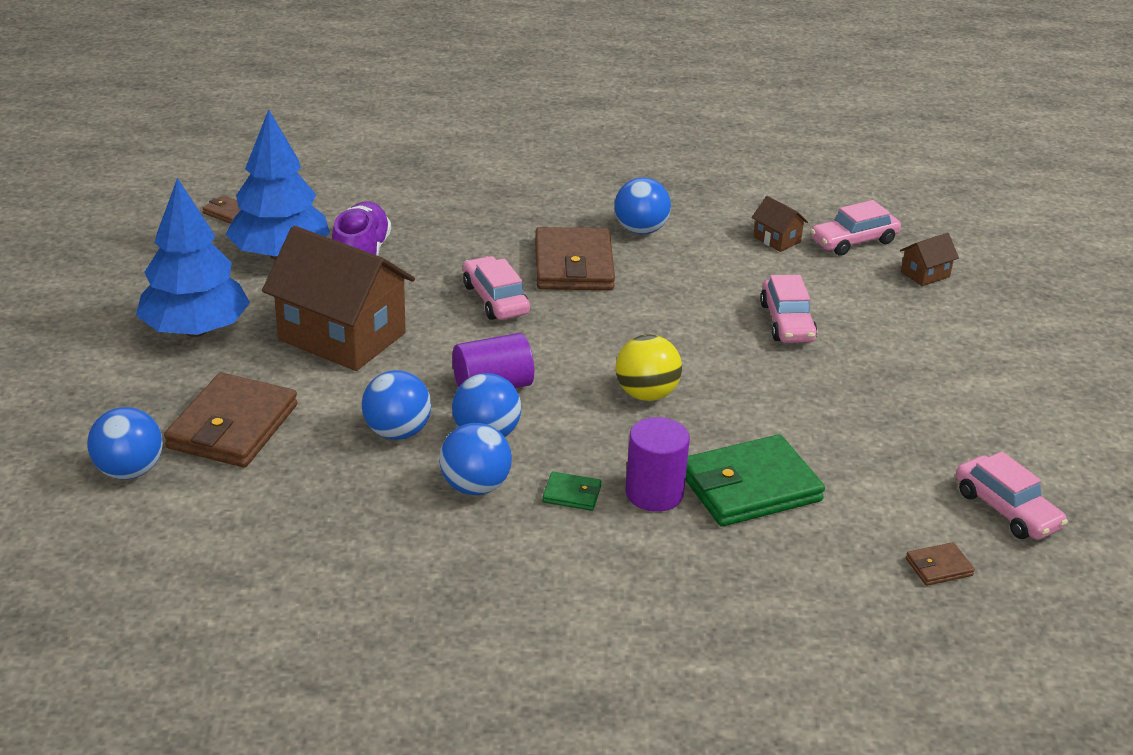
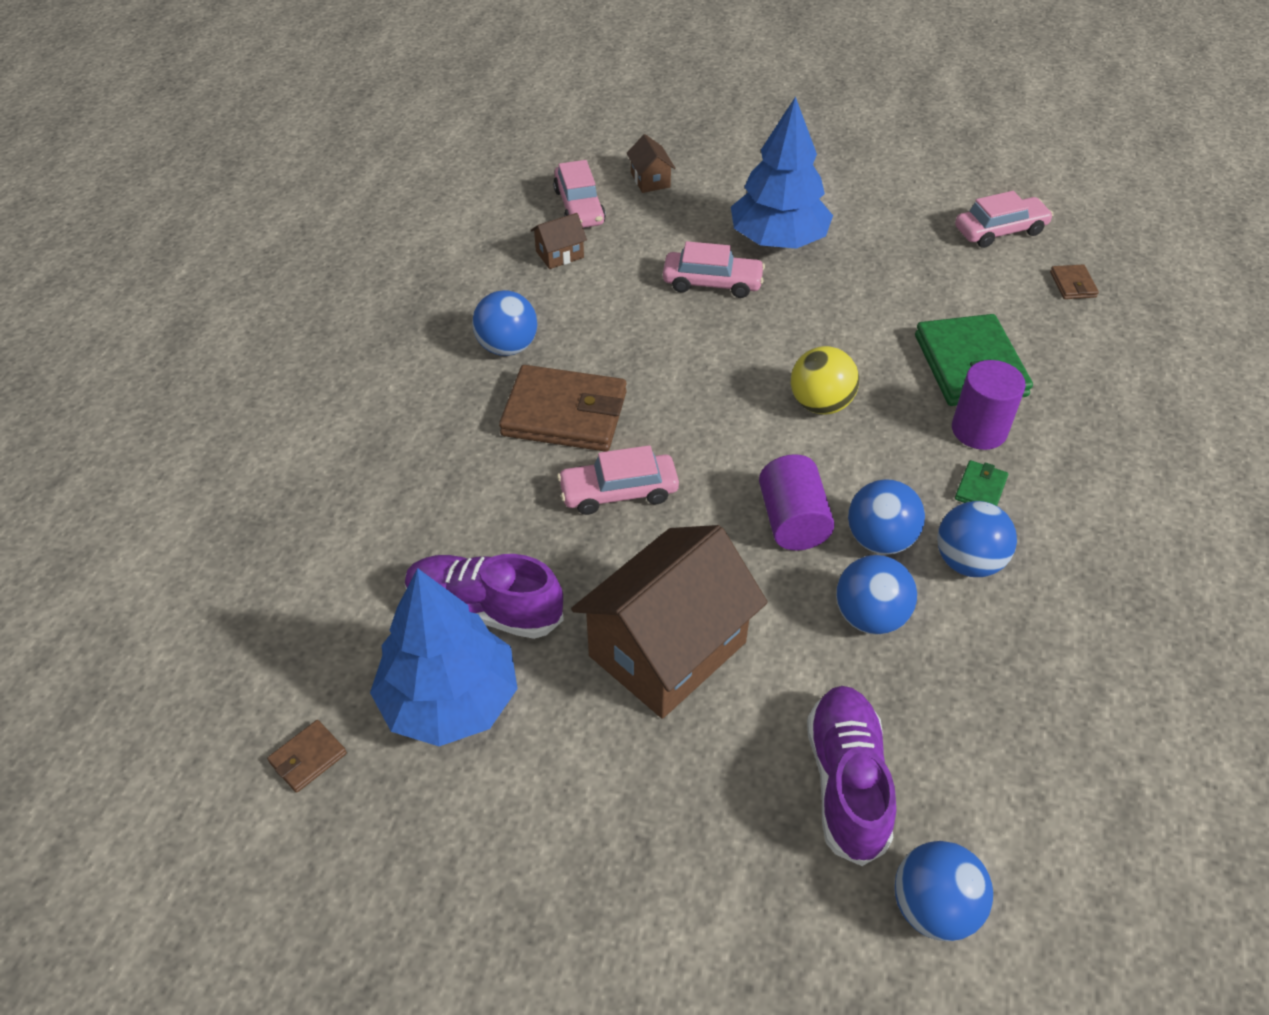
camera: 75 degrees left, 15 degrees up
blue tree [136,178,250,337] -> blue tree moved to [731,96,833,249]
brown wallet [164,372,298,467] -> purple shoe [807,686,896,866]

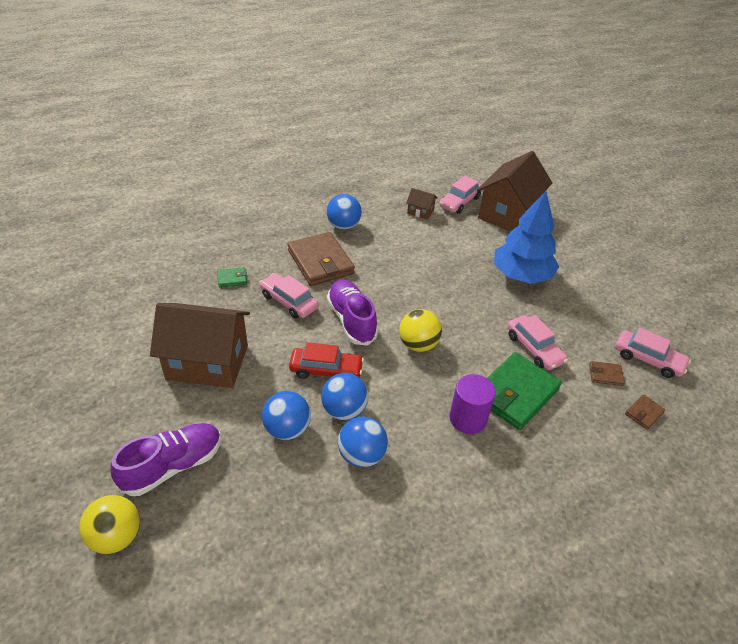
camera: 50 degrees right, 5 degrees down
brown wallet [267,720,347,793] -> brown wallet moved to [589,361,625,386]
blue tree [370,568,518,746] -> none
purple shoe [405,554,564,639] -> purple shoe moved to [327,279,378,346]
brown house [626,134,676,193] -> brown house [477,151,552,232], size x2.37
pink car [663,241,765,298] -> pink car moved to [507,315,568,370]
purple cylinder [759,454,834,550] -> red car [289,342,364,379]
blue ball [895,841,993,941] -> yellow ball [79,495,140,554]
green wallet [955,460,1008,506] -> green wallet moved to [217,267,247,287]

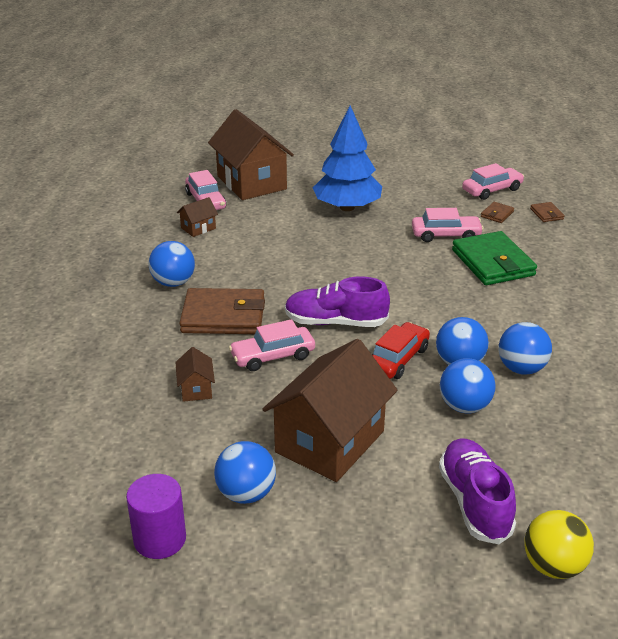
camera: 60 degrees left, 10 degrees down
green wallet [217,267,247,287] -> brown house [175,347,215,402]
yellow ball [399,309,442,352] -> none
purple cylinder [450,374,496,434] -> purple cylinder moved to [126,474,186,559]
none -> blue ball [214,441,276,504]

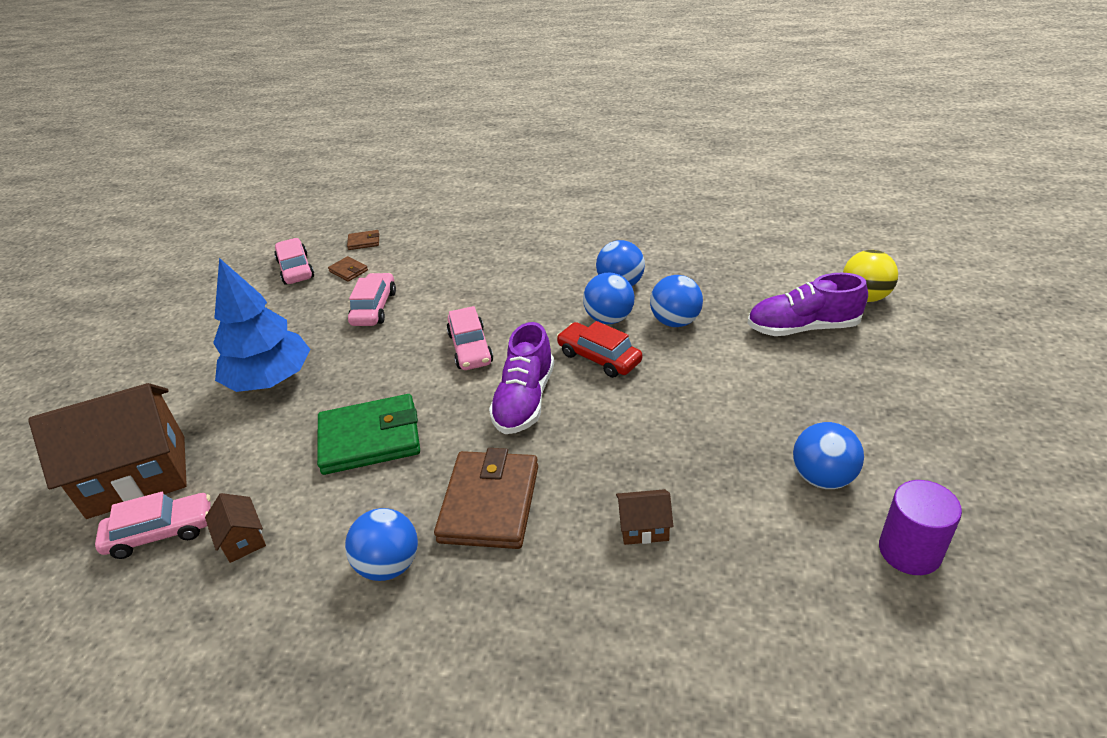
camera: 80 degrees left, 5 degrees up
pink car [229,319,315,371] -> pink car moved to [446,306,493,370]
brown house [262,339,398,482] -> none
green wallet [452,231,537,285] -> green wallet moved to [317,394,420,475]

